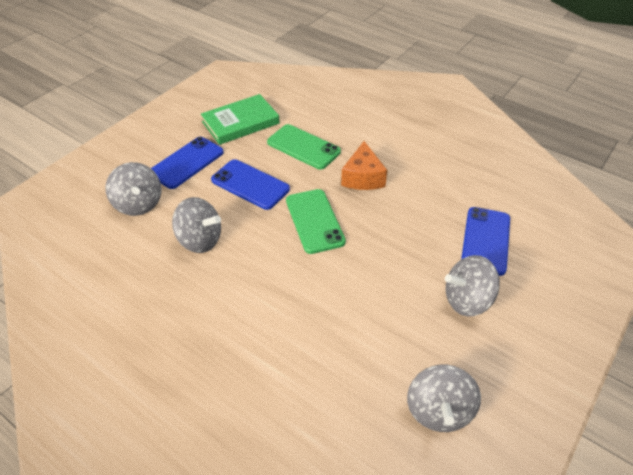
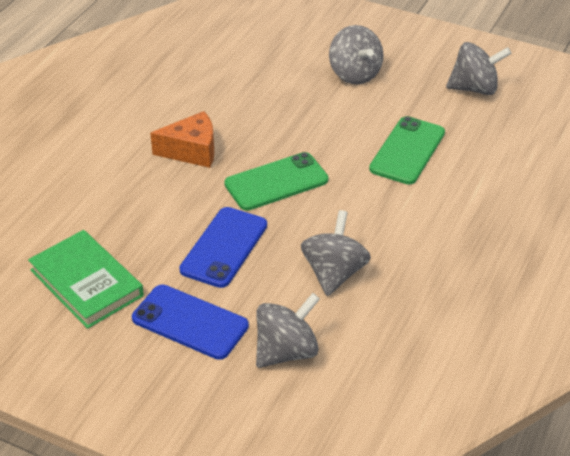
camera: 100 degrees left, 5 degrees down
green phone [267,124,341,169] -> green phone moved to [369,116,445,185]
blue phone [461,207,510,276] -> none

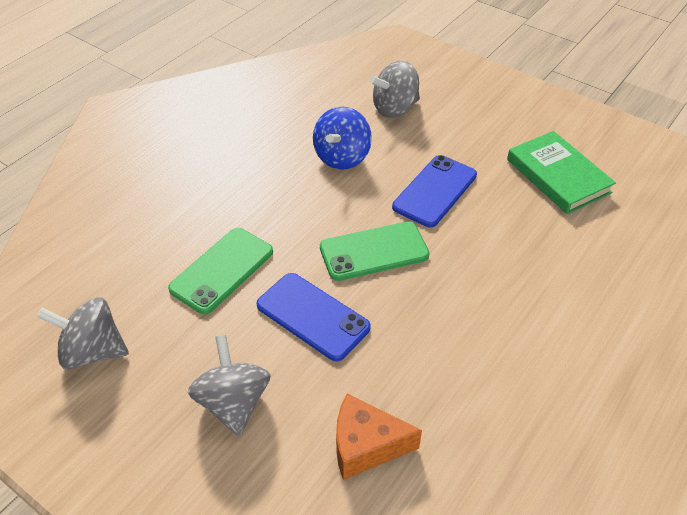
camera: 170 degrees left, 5 degrees up
blue phone [132,284,249,360] -> blue phone moved to [257,273,371,361]
orange cheese [150,111,214,168] -> orange cheese moved to [336,394,422,480]
grey spinning top [301,210,371,296] -> blue spinning top [313,107,372,170]

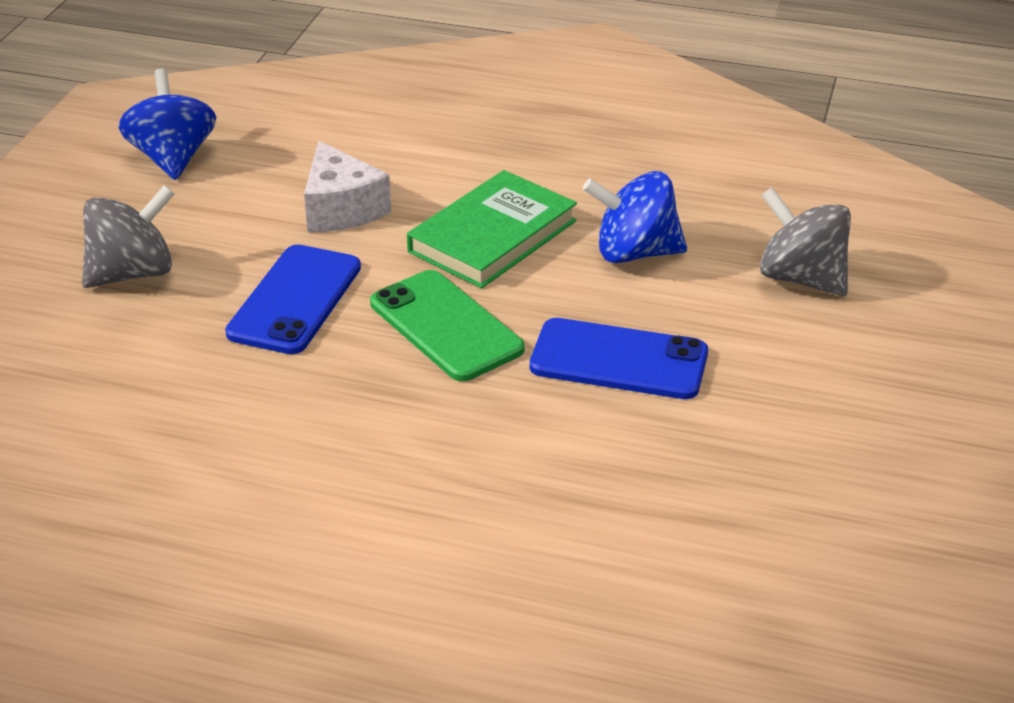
camera: 70 degrees right, 10 degrees down
grey spinning top [37,297,129,369] -> blue spinning top [119,68,216,180]
green phone [168,228,273,314] -> white cheese [304,141,391,232]
orange cheese [336,394,422,480] -> none
green book [507,131,616,214] -> green book moved to [407,170,577,288]

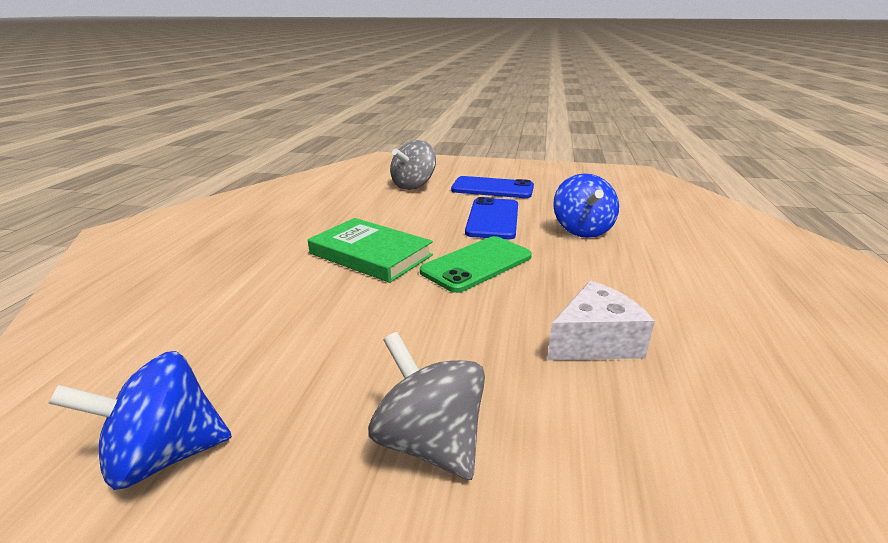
camera: 95 degrees left, 10 degrees down
blue phone [225,245,361,354] -> blue phone moved to [451,176,534,198]
white cheese [304,141,391,232] -> white cheese moved to [547,280,655,360]
blue spinning top [583,171,687,263] -> blue spinning top moved to [553,173,619,238]

